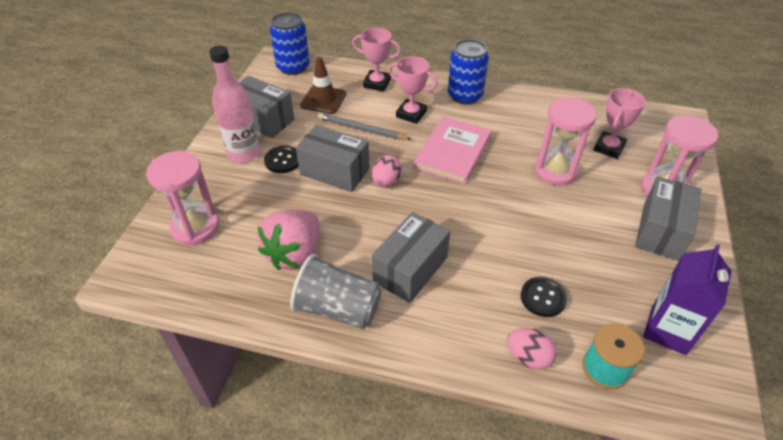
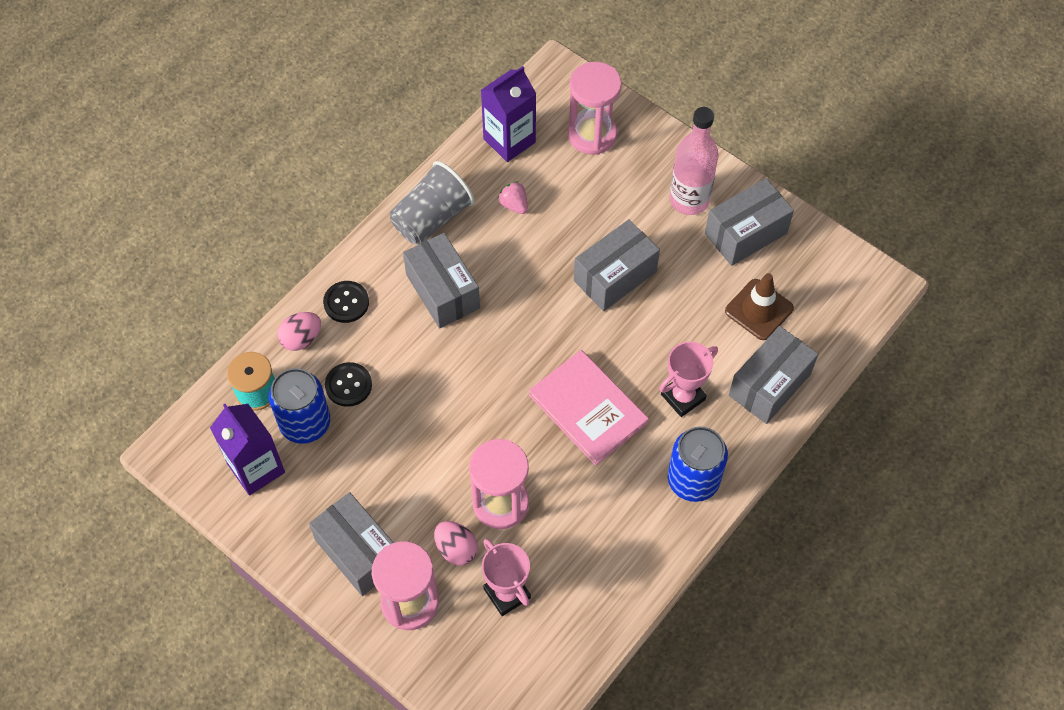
camera: 115 degrees right, 15 degrees up
pink strawberry [258,210,320,270] -> pink strawberry [498,181,528,214], size x0.47
black button [264,146,299,173] -> black button moved to [323,281,369,323]
blue can [270,12,310,75] -> blue can moved to [269,368,330,444]
grey pencil [318,113,412,140] -> none
pink trophy [352,28,401,92] -> grey box [729,326,818,424]
pink egg [372,155,402,187] -> pink egg moved to [434,521,478,565]
none -> purple carton [481,66,536,162]

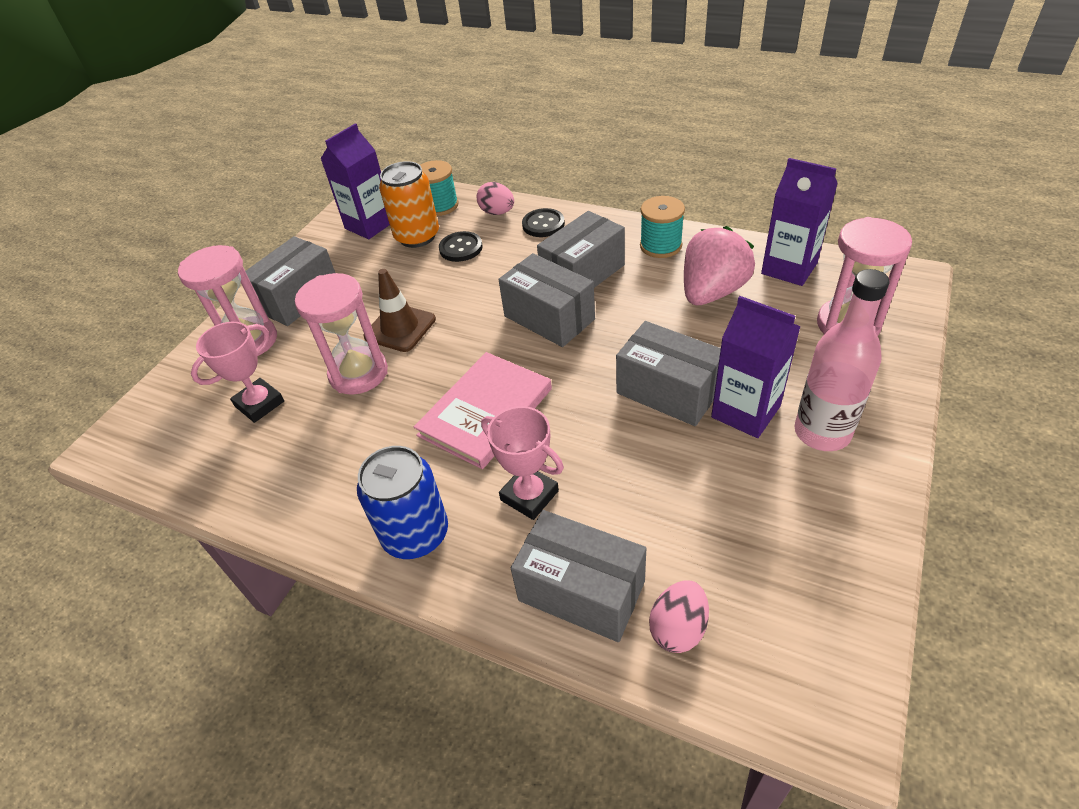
camera: 80 degrees right, 15 degrees down
blue can [269,368,330,444] -> orange can [379,161,439,248]
grey cup [390,161,475,245] -> turquoise spool [640,196,685,258]
pink egg [434,521,478,565] -> pink egg moved to [649,580,709,653]
pink strawberry [498,181,528,214] -> pink strawberry [684,226,755,305], size x2.15
grey box [705,178,794,266] -> grey box moved to [498,253,595,347]
brown traffic cone [725,273,794,340] -> brown traffic cone moved to [363,269,436,352]
none -> purple carton [711,296,801,438]

